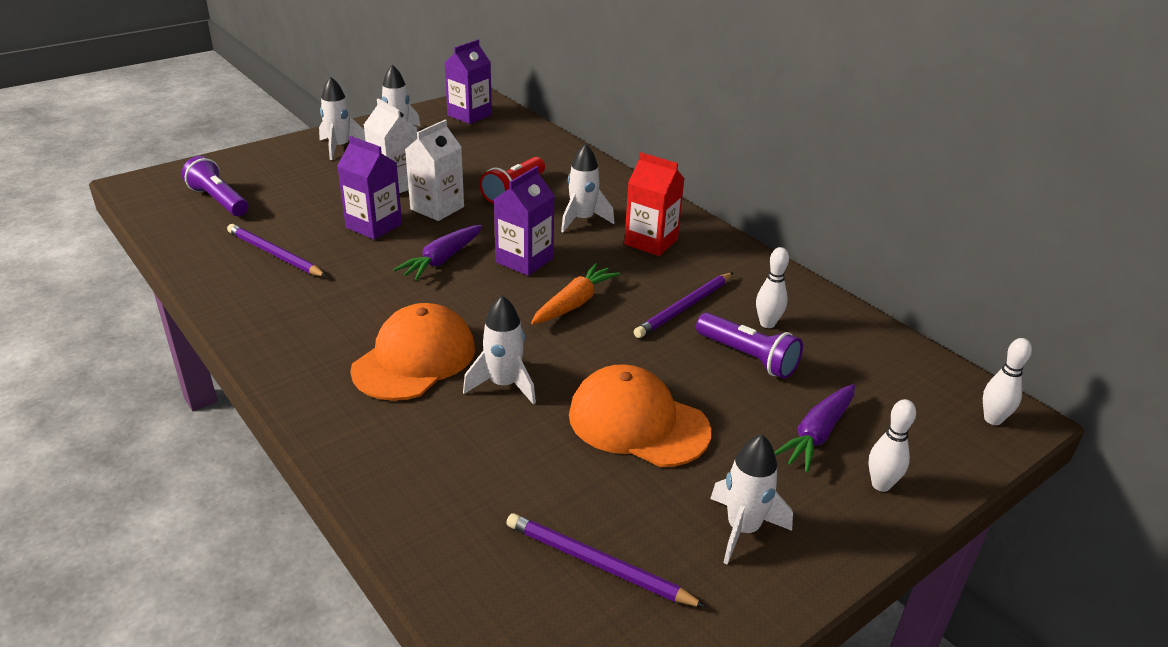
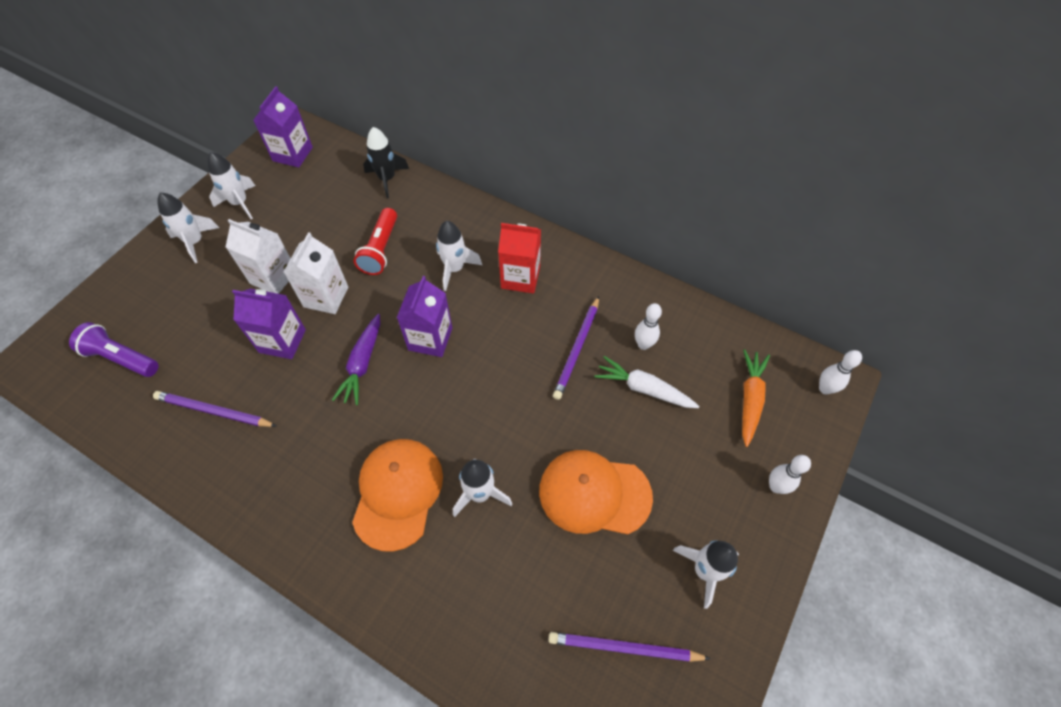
camera: 20 degrees left, 25 degrees up
orange carrot [531,263,620,324] -> orange carrot moved to [742,349,770,447]
purple flashlight [696,313,803,379] -> white carrot [594,356,700,408]
purple carrot [774,384,855,473] -> none
none -> black rocket [363,127,409,198]

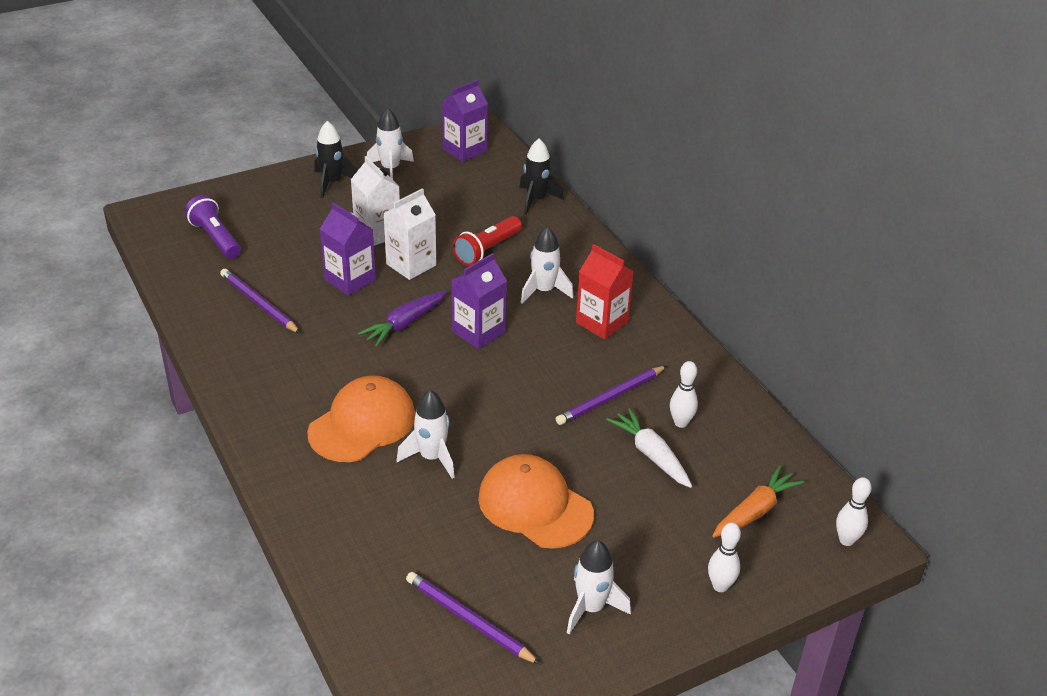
camera: 30 degrees right, 20 degrees down
white rocket [157,193,219,263] -> black rocket [314,121,358,198]

